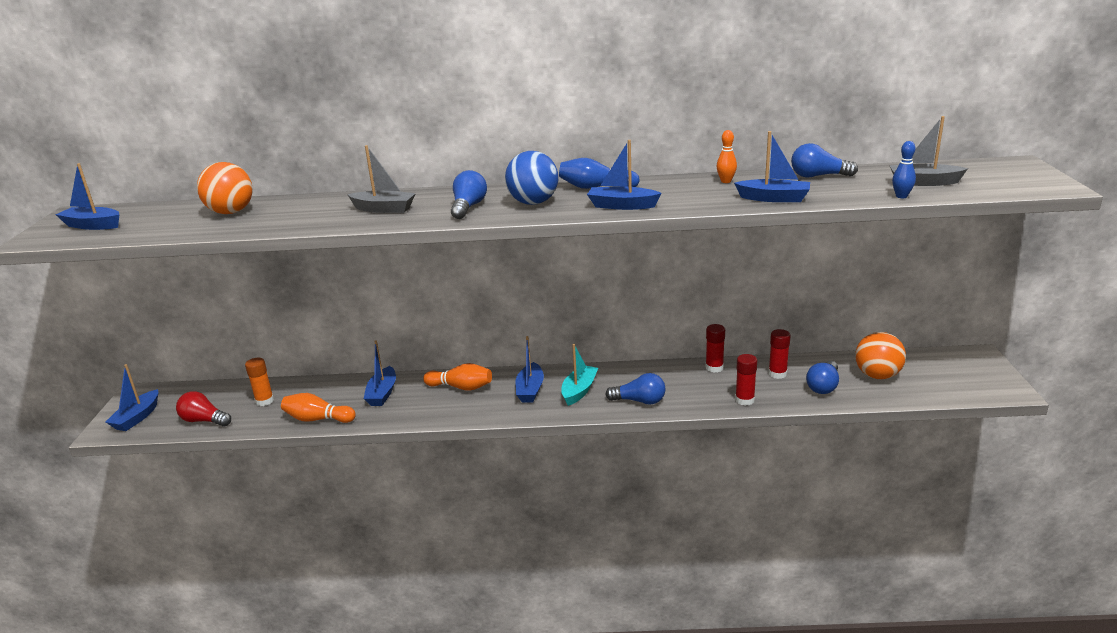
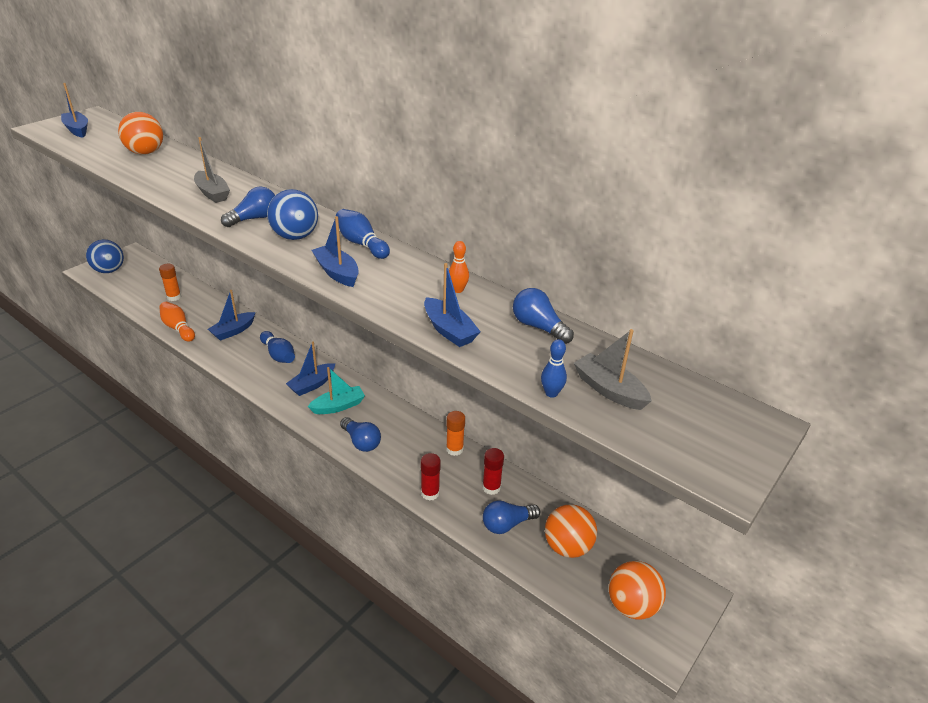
camera: 35 degrees right, 10 degrees up
blue boat [106,364,158,431] -> blue ball [86,239,124,273]
red light bulb [176,391,231,426] -> none
orange bowling pin [423,363,492,391] -> blue bowling pin [260,331,295,363]
red glue stick [705,324,725,373] -> orange glue stick [446,411,465,456]
none -> orange ball [609,561,666,620]

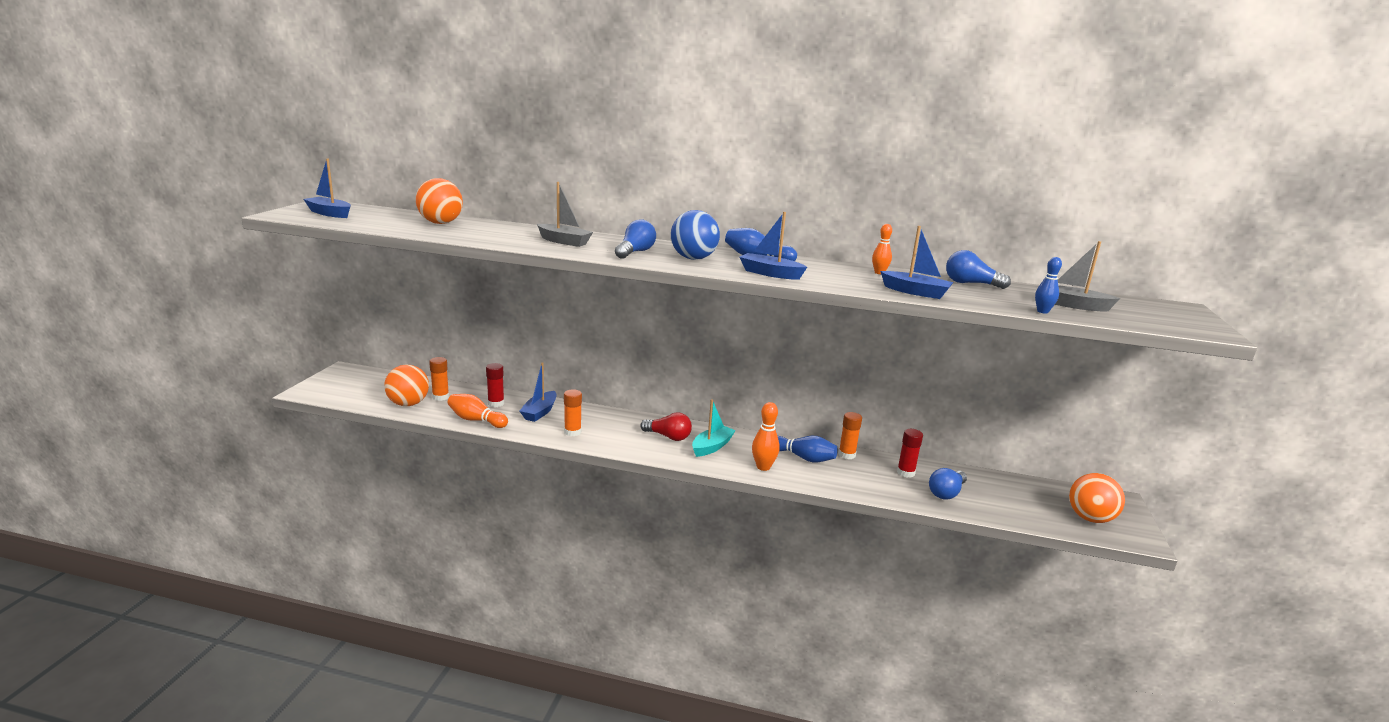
camera: 25 degrees left, 15 degrees down
blue ball [86,239,124,273] -> none
blue bowling pin [260,331,295,363] -> blue bowling pin moved to [778,436,838,462]
blue boat [286,341,335,396] -> red light bulb [640,412,692,441]
blue light bulb [340,417,381,452] -> orange bowling pin [752,402,780,471]
red glue stick [421,453,441,501] -> red glue stick moved to [486,363,504,407]
orange ball [545,504,597,558] -> orange ball moved to [384,365,429,406]
none -> orange glue stick [564,389,582,436]

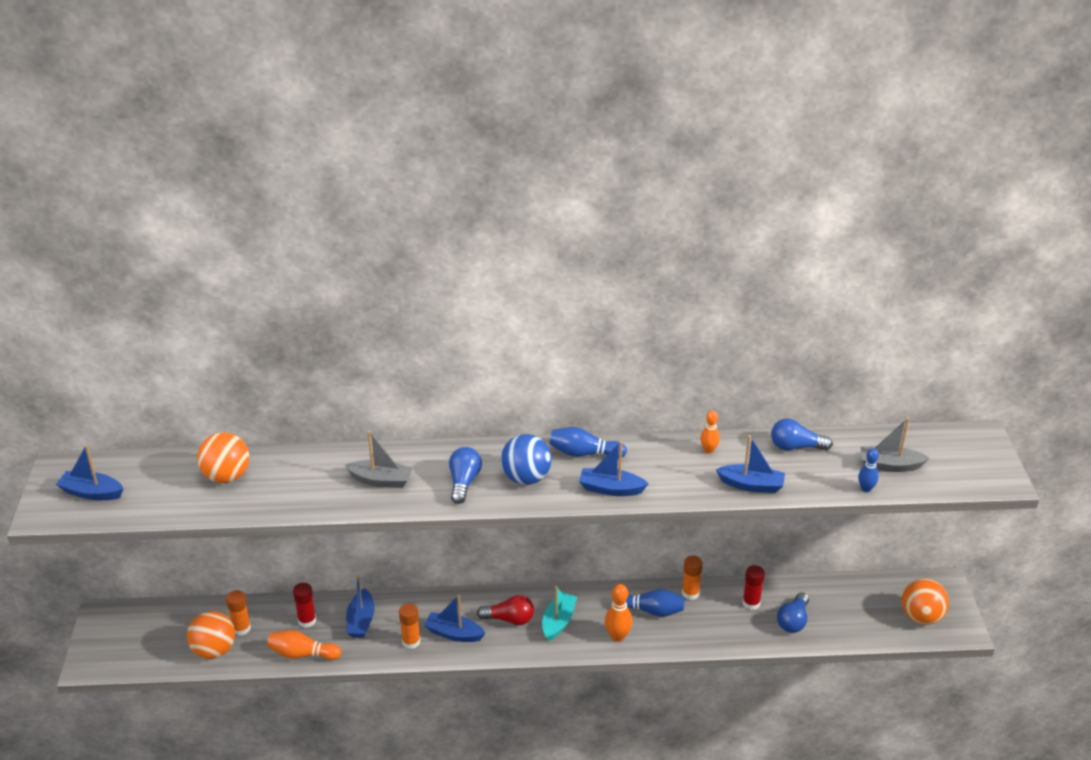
camera: 15 degrees left, 15 degrees up
none -> blue boat [424,595,486,642]

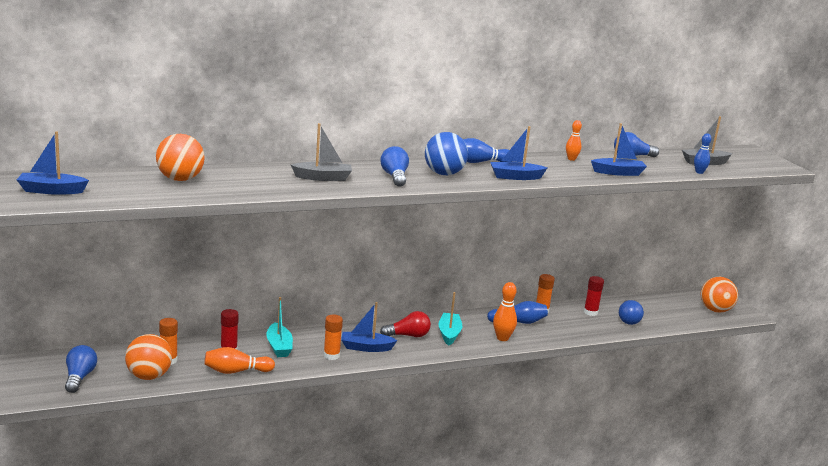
camera: 20 degrees left, 15 degrees down
blue boat [346,575,375,638] -> turquoise boat [266,297,293,357]
none -> blue light bulb [65,345,97,393]

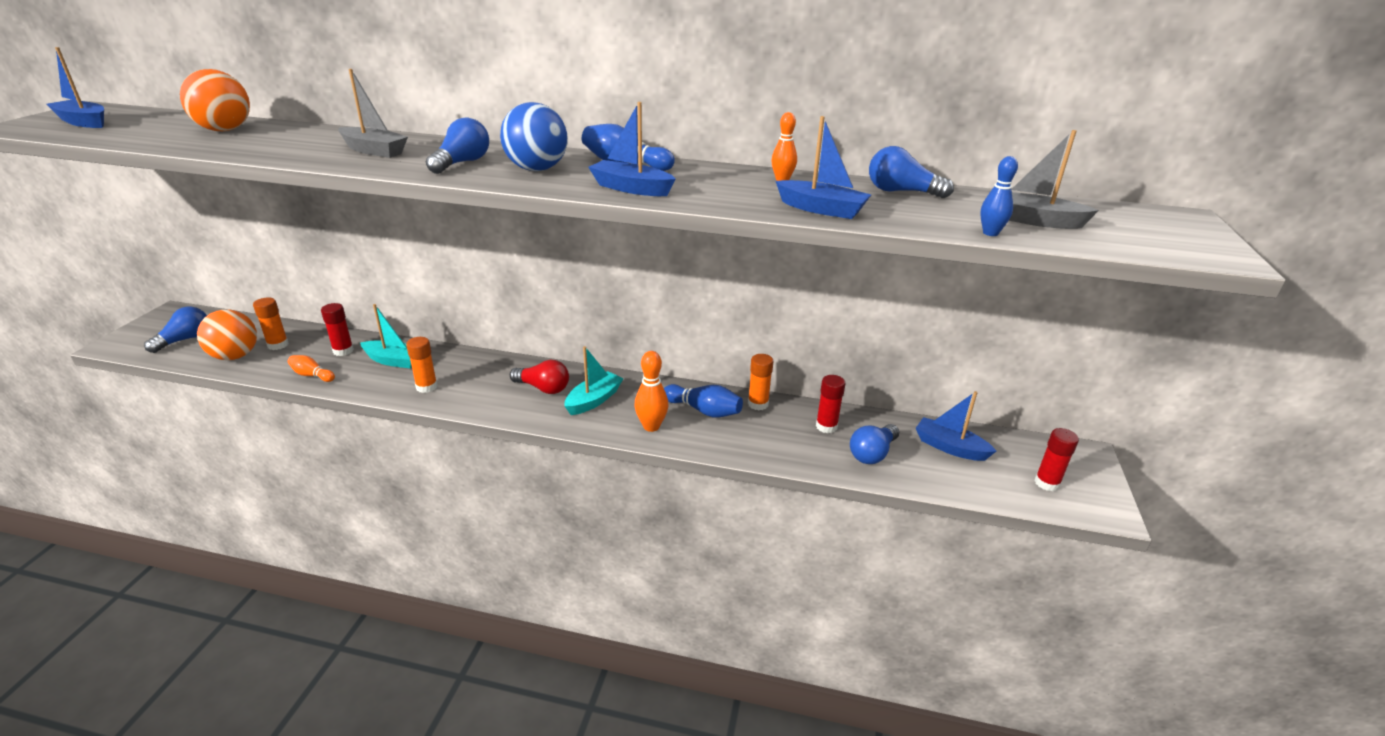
camera: 35 degrees right, 10 degrees up
orange bowling pin [204,347,275,374] -> orange bowling pin [288,355,335,382], size x0.65
turquoise boat [266,297,293,357] -> turquoise boat turned 90 degrees counterclockwise [360,304,412,368]
blue boat [341,302,398,352] -> blue boat moved to [916,391,996,461]
orange ball [700,277,738,313] -> red glue stick [1034,428,1079,491]

